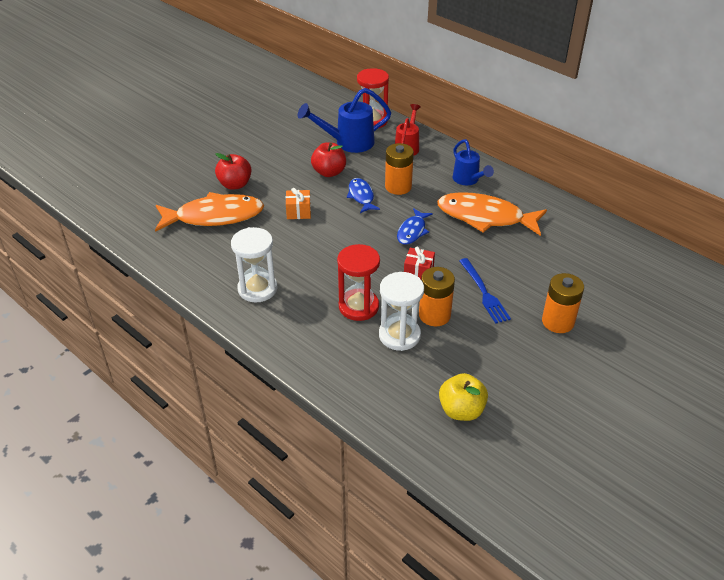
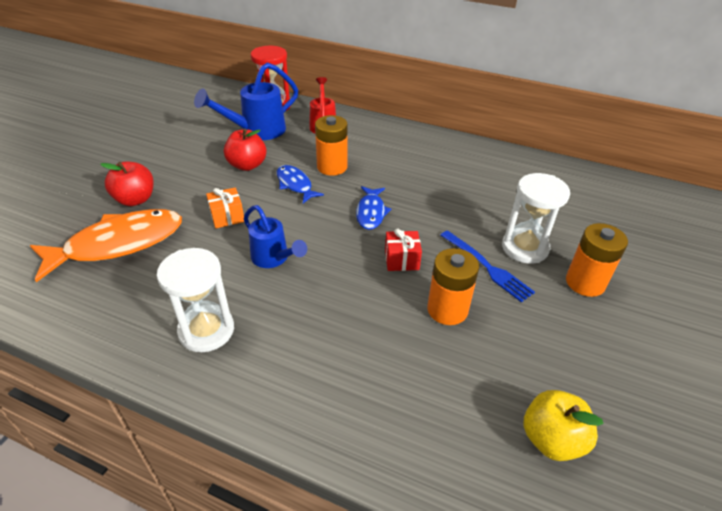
camera: 20 degrees left, 0 degrees up
red hourglass [337,244,380,321] -> none
white hourglass [379,272,424,351] -> white hourglass moved to [502,173,570,264]
orange fish [437,192,547,236] -> none
blue watering can [453,139,494,185] -> blue watering can moved to [244,205,307,268]

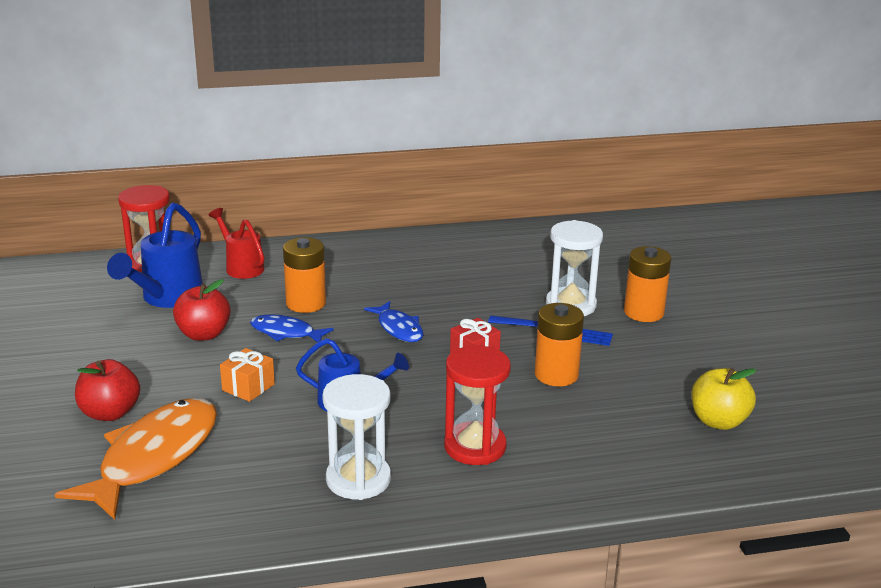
camera: 35 degrees left, 15 degrees down
none -> red hourglass [444,345,511,465]

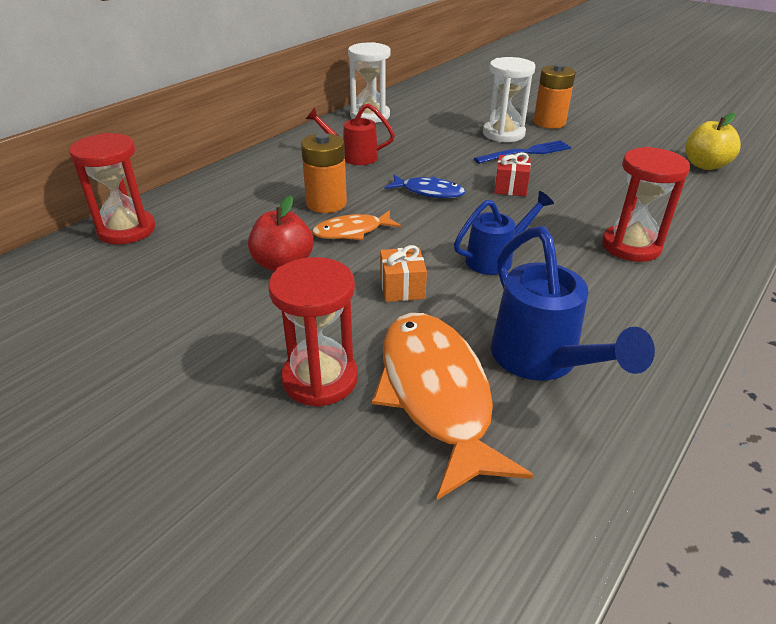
camera: 40 degrees left, 10 degrees up
red apple [75,359,140,421] -> red hourglass [269,257,358,407]
blue watering can [107,203,203,308] -> blue watering can moved to [491,226,655,381]
red watering can [208,208,264,279] -> red watering can moved to [306,103,395,165]
blue fish [250,314,334,342] -> orange fish [312,210,401,240]
white hourglass [322,374,391,500] -> white hourglass moved to [348,42,391,123]
orange battery [535,303,584,386] -> none

